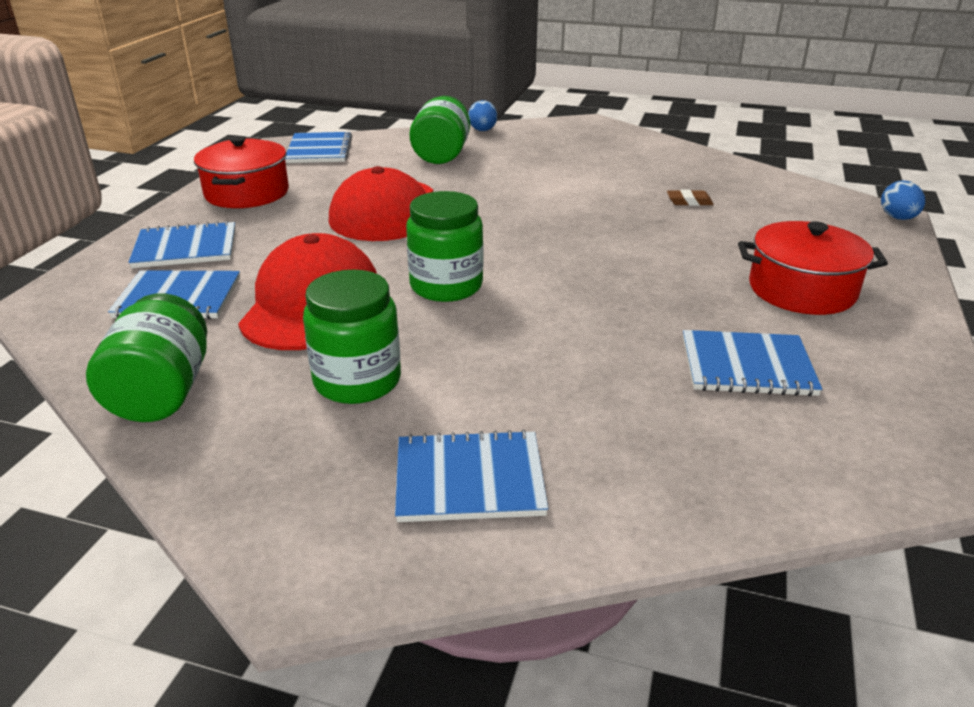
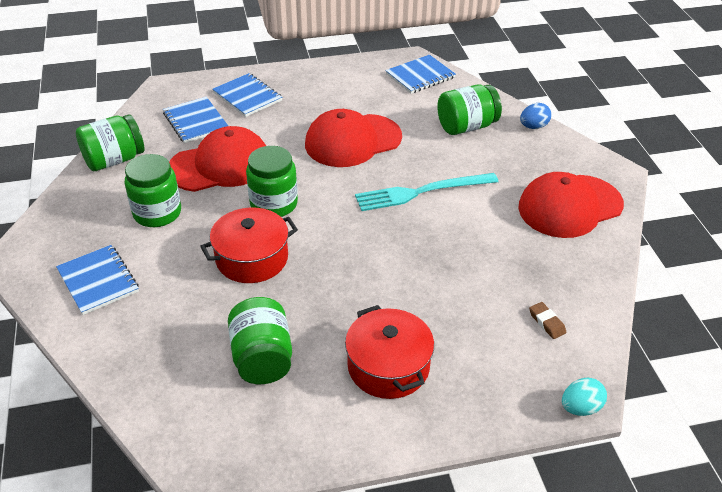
camera: 60 degrees right, 10 degrees up
red pot [194,136,289,208] -> red pot moved to [200,208,298,283]
brown eraser [667,190,714,206] -> brown eraser moved to [529,302,566,339]
blue notebook [683,330,822,396] -> green jar [228,297,292,384]
blue egg [881,180,925,220] -> turquoise egg [562,378,607,416]
none -> turquoise fork [355,173,499,211]
none -> red cap [518,172,624,238]

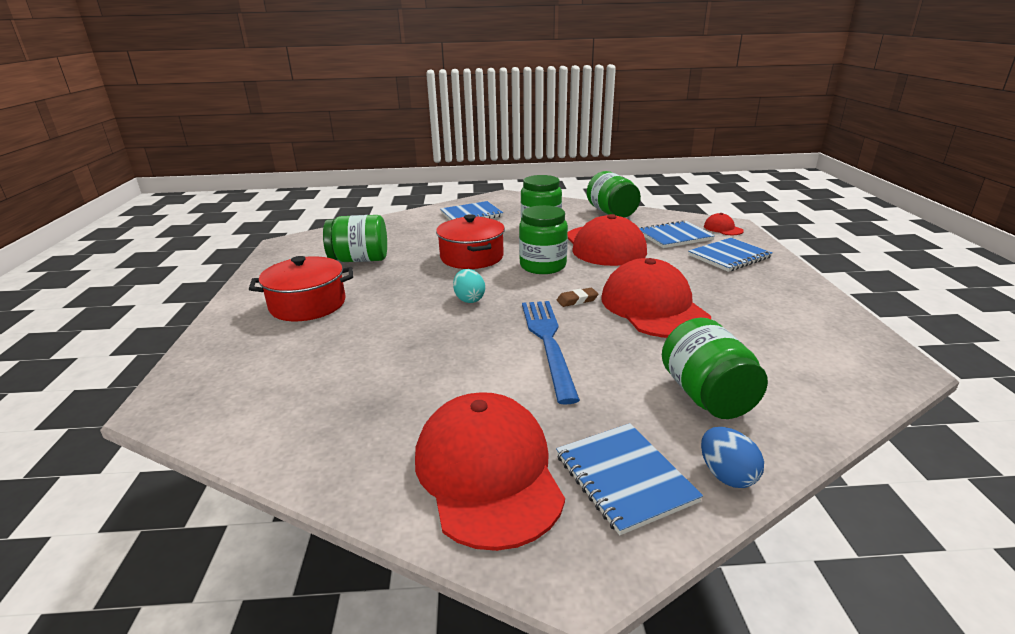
camera: 100 degrees right, 15 degrees down
turquoise fork [355,173,499,211] -> blue fork [522,301,580,405]
blue notebook [385,55,456,94] -> blue notebook moved to [556,423,703,535]
brown eraser [529,302,566,339] -> brown eraser moved to [557,288,598,307]
turquoise egg [562,378,607,416] -> turquoise egg moved to [453,269,485,303]
none -> red cap [704,213,744,235]

